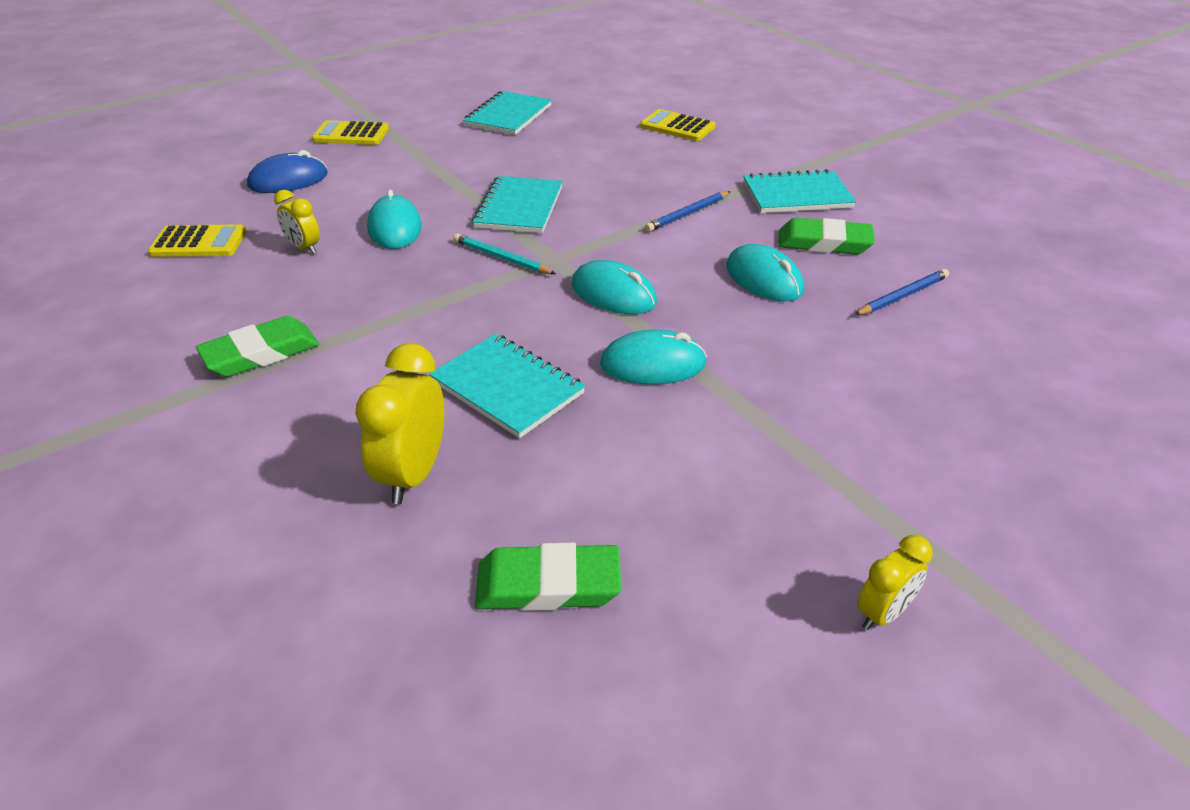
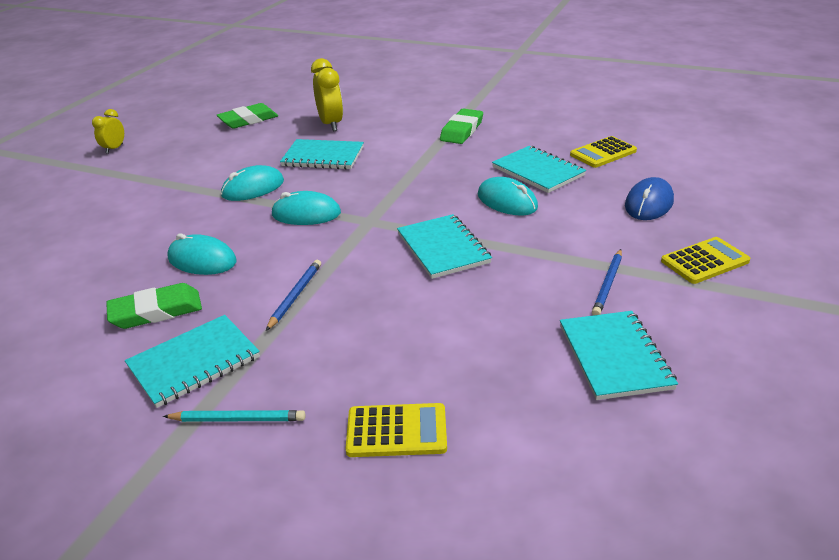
camera: 150 degrees right, 5 degrees down
yellow clock [274,190,320,254] -> turquoise notebook [492,146,586,193]
turquoise pencil [453,233,556,274] -> turquoise pencil moved to [163,410,305,422]
blue pencil [854,269,949,315] -> blue pencil moved to [592,249,622,315]

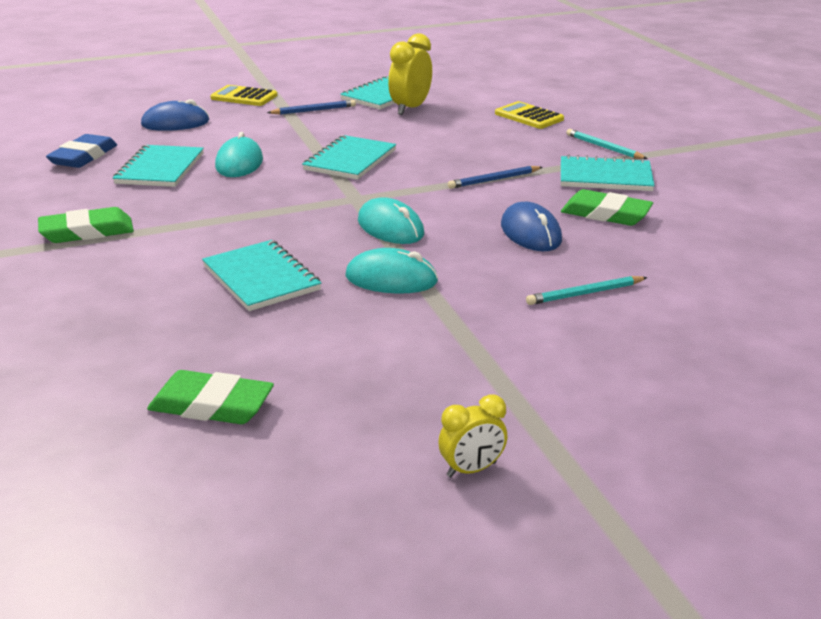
camera: 135 degrees left, 5 degrees down
turquoise mouse [167,233,237,275] -> blue mouse [501,202,562,251]
yellow clock [311,58,343,131] -> yellow clock moved to [388,33,432,115]
yellow calculator [570,136,637,168] -> blue eraser [46,134,117,168]
none -> turquoise pencil [526,276,648,305]

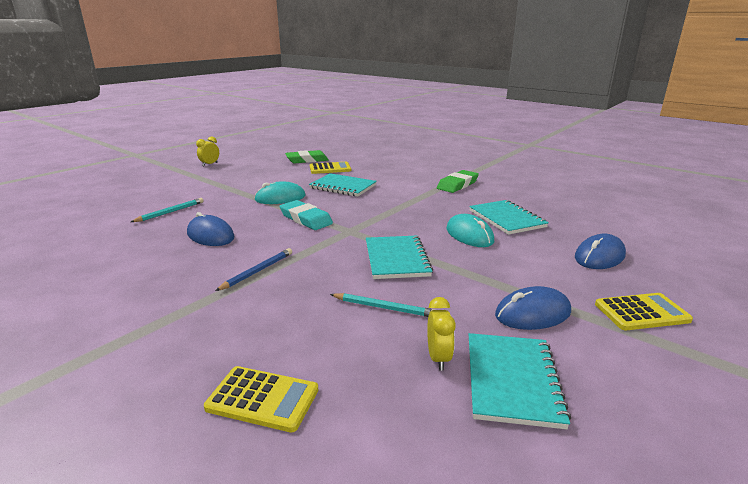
camera: 150 degrees right, 5 degrees down
blue eraser [46,134,117,168] -> none
blue pencil [267,100,356,115] -> blue mouse [495,286,571,330]
turquoise mouse [358,197,424,244] -> turquoise eraser [279,200,333,230]
yellow clock [388,33,432,115] -> yellow clock [427,297,456,371], size x0.59
turquoise notebook [561,154,655,191] -> none
green eraser [561,189,653,226] -> none
turquoise pencil [566,129,647,159] -> turquoise pencil moved to [330,293,434,317]
none -> yellow calculator [310,162,351,174]

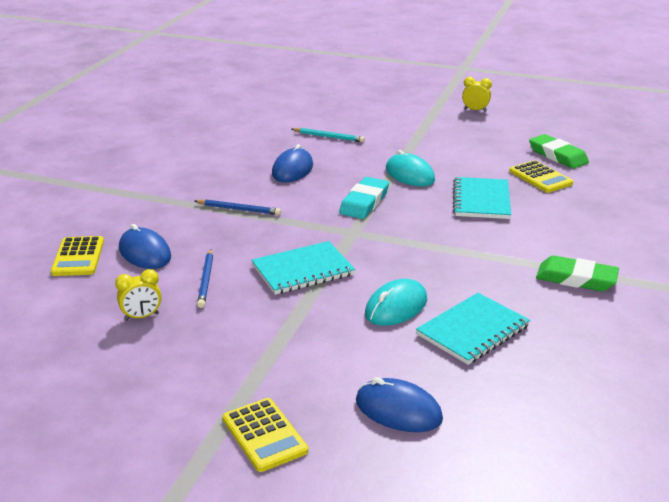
camera: 70 degrees right, 5 degrees up
turquoise pencil [330,293,434,317] -> blue pencil [197,249,213,308]
turquoise notebook [469,333,571,429] -> none
blue mouse [495,286,571,330] -> blue mouse moved to [119,224,171,269]

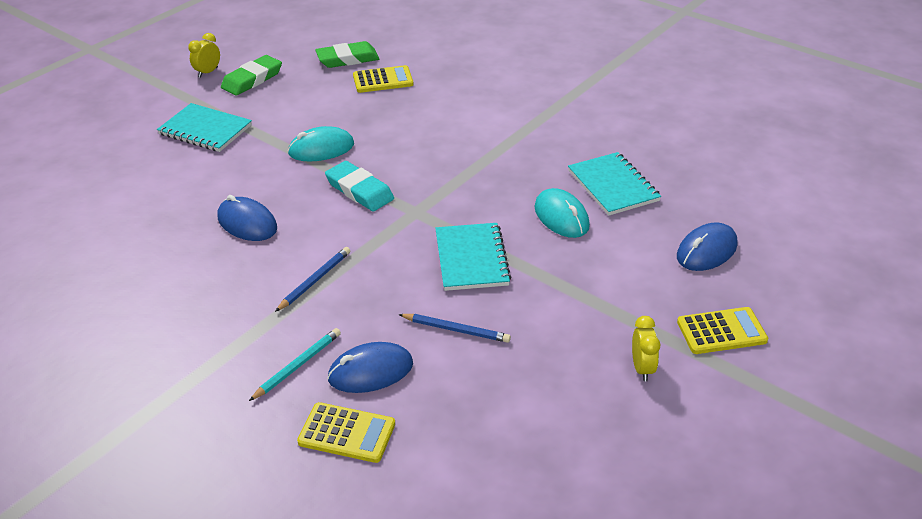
camera: 70 degrees left, 10 degrees up
yellow clock [115,269,161,321] -> yellow clock moved to [632,316,660,381]
turquoise pencil [291,128,365,142] -> turquoise pencil moved to [249,328,341,401]
turquoise notebook [453,177,511,219] -> turquoise notebook moved to [157,103,252,152]
green eraser [536,255,619,291] -> green eraser moved to [221,55,282,96]

